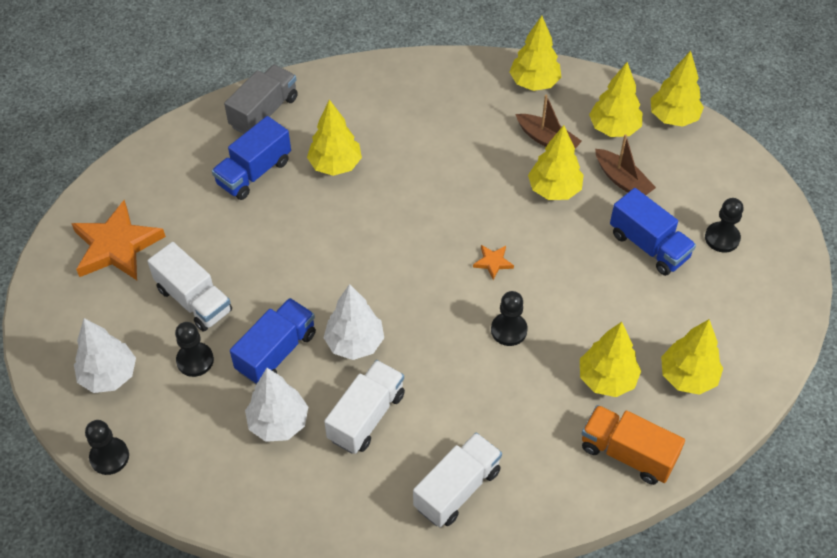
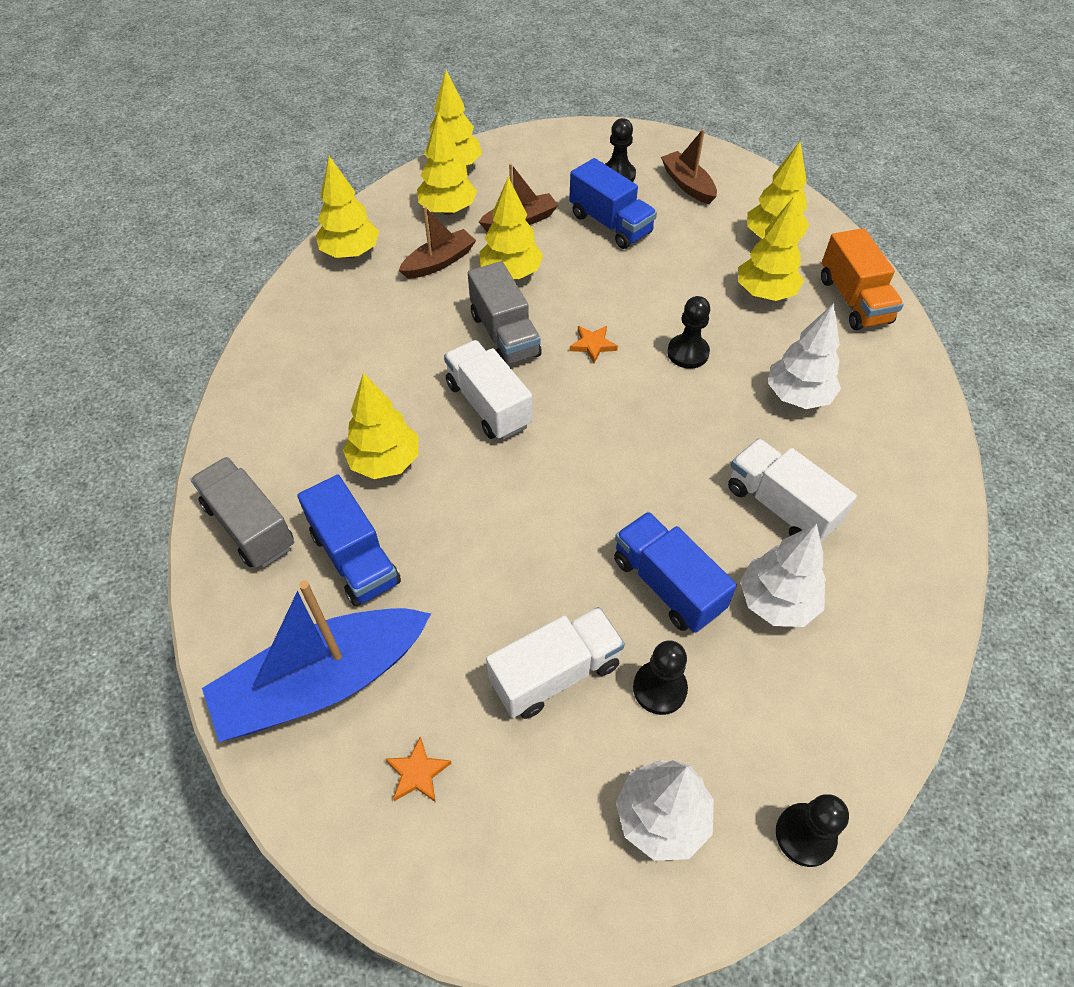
camera: 75 degrees left, 0 degrees up
orange star [71,200,166,280] -> orange star [386,736,451,802], size x0.43
white tree [323,284,384,360] -> white tree moved to [768,303,841,409]
white truck [413,432,502,527] -> white truck moved to [444,340,532,440]
orange truck [582,405,685,485] -> orange truck turned 60 degrees counterclockwise [821,228,904,330]
blue truck [610,188,696,276] -> blue truck turned 75 degrees clockwise [569,158,657,249]
none -> blue boat [202,580,431,742]
none -> grey truck [468,261,542,365]
none -> brown boat [661,129,717,204]

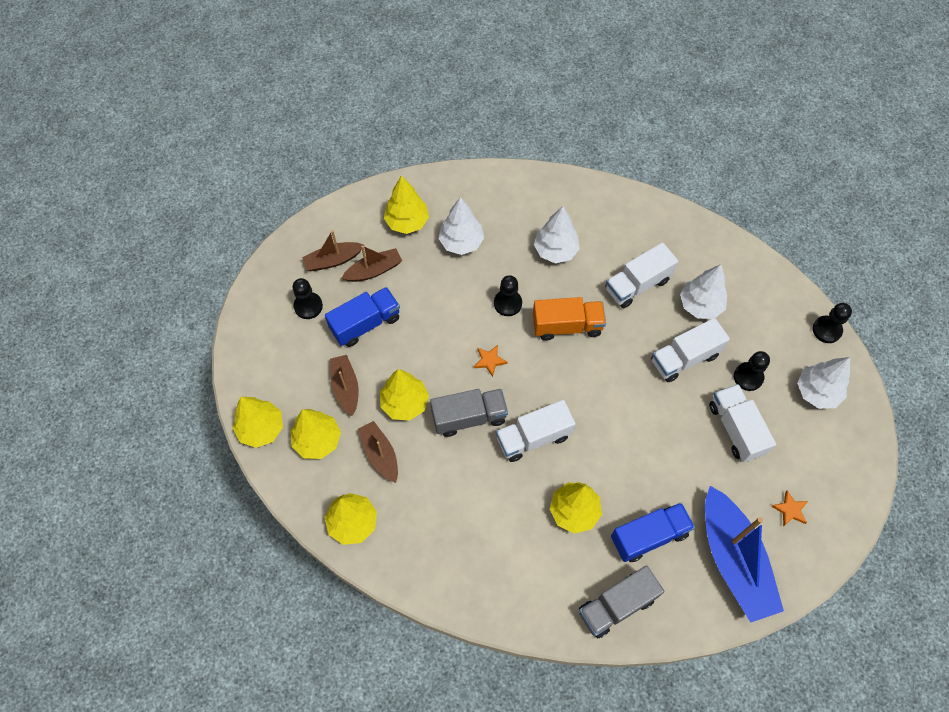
camera: 80 degrees left, 10 degrees up
blue truck [614,512,737,633] -> white truck [651,318,730,382]
yellow tree [738,197,804,301] -> white tree [438,197,484,255]
orange truck [821,228,904,330] -> orange truck moved to [533,297,606,340]
none -> brown boat [342,245,402,282]

